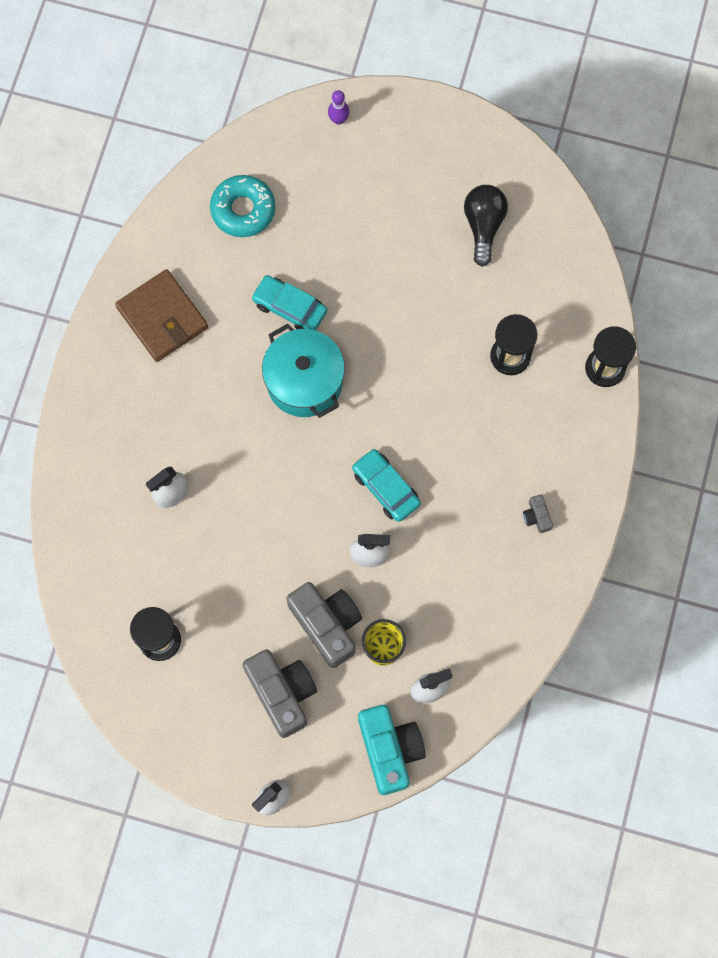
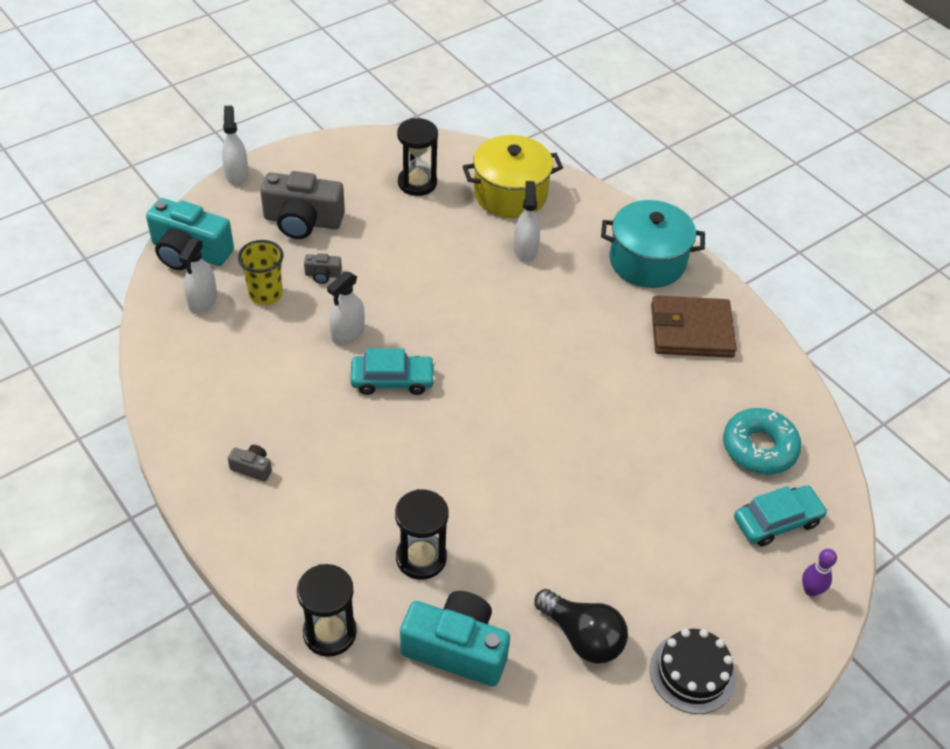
camera: 125 degrees right, 25 degrees down
turquoise car [251,275,327,331] -> turquoise car moved to [734,485,828,547]
turquoise pot [262,324,345,418] -> turquoise pot moved to [601,200,705,288]
grey camera [286,582,362,668] -> grey camera [304,253,342,284], size x0.44
none -> turquoise camera [400,591,510,686]
none -> yellow pot [462,135,563,218]
none -> black cake [650,628,736,714]

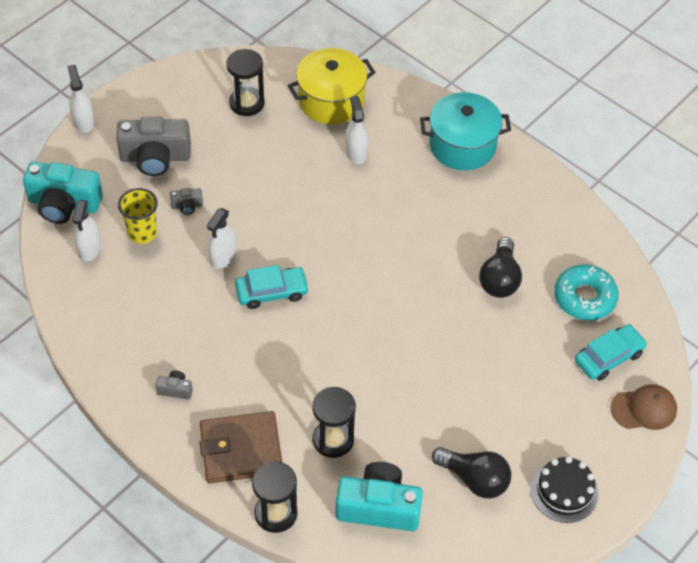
camera: 10 degrees left, 5 degrees up
brown wallet [651,296,737,358] -> brown wallet moved to [199,411,282,483]
purple bowling pin [802,549,837,597] -> brown cap [610,384,677,430]
none -> black light bulb [479,237,522,298]

